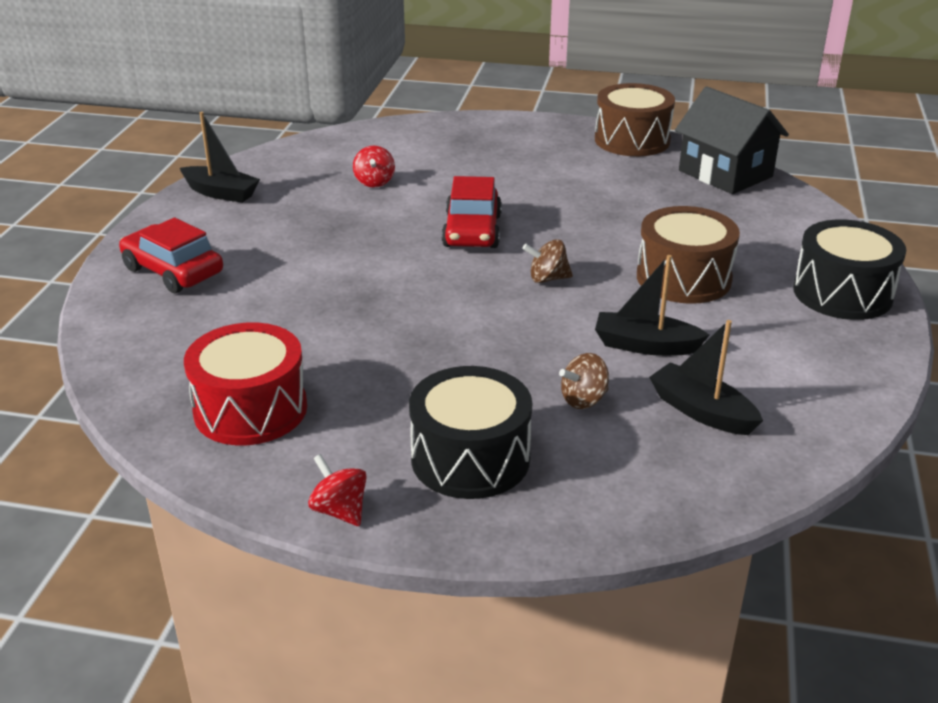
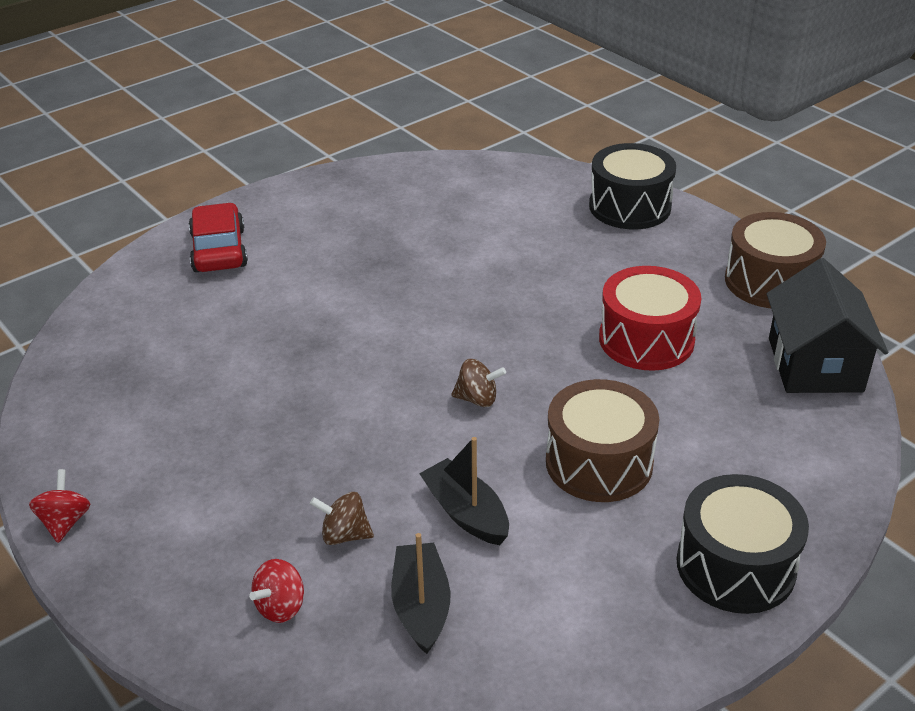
camera: 40 degrees right, 5 degrees up
black boat [180,112,260,203] -> none
red drum [184,323,307,445] -> red drum moved to [599,266,701,371]
red spinning top [353,145,395,188] -> red spinning top moved to [249,559,304,623]
black drum [409,366,532,499] -> black drum moved to [589,143,676,229]
red car [442,176,502,248] -> none
brown spinning top [523,239,573,283] -> brown spinning top turned 150 degrees clockwise [451,359,506,407]

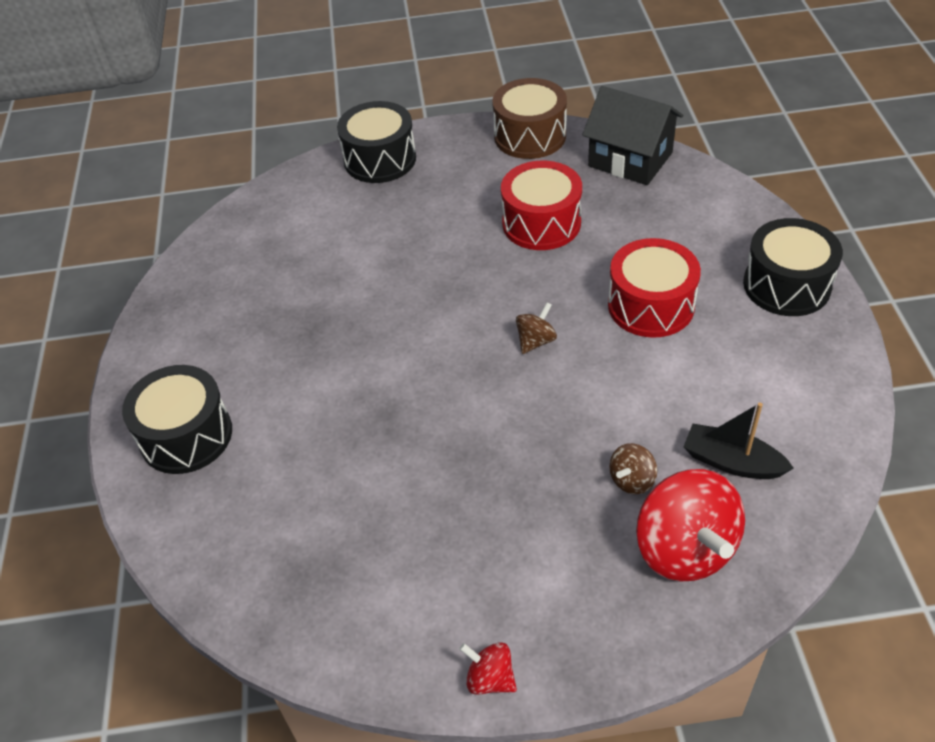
camera: 55 degrees left, 10 degrees up
red car [189,203,248,272] -> black drum [122,365,232,474]
red spinning top [249,559,304,623] -> red spinning top [636,469,745,581], size x2.10
black boat [419,437,509,545] -> none
brown drum [546,379,659,502] -> red drum [608,238,701,338]

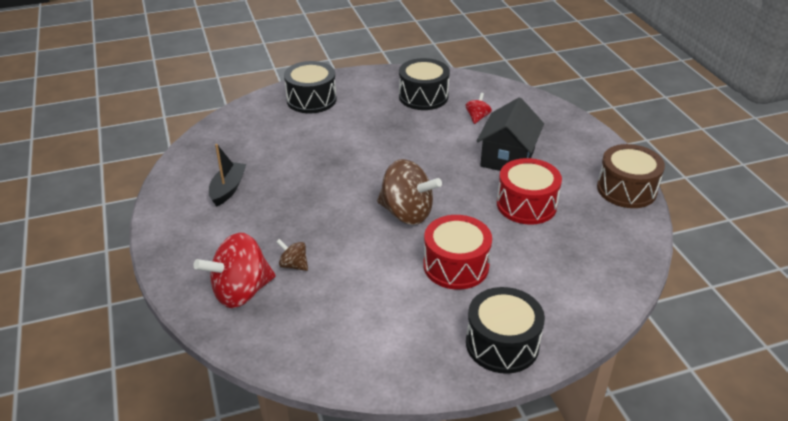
camera: 75 degrees right, 10 degrees down
black drum [337,101,416,183] -> black drum moved to [399,58,450,110]
red spinning top [459,642,517,695] -> red spinning top moved to [466,93,492,124]
brown spinning top [516,302,557,354] -> brown spinning top [377,159,442,225], size x2.10
black house [582,86,683,185] -> black house moved to [477,97,544,171]
black boat [684,403,794,479] -> black boat moved to [209,144,246,206]

